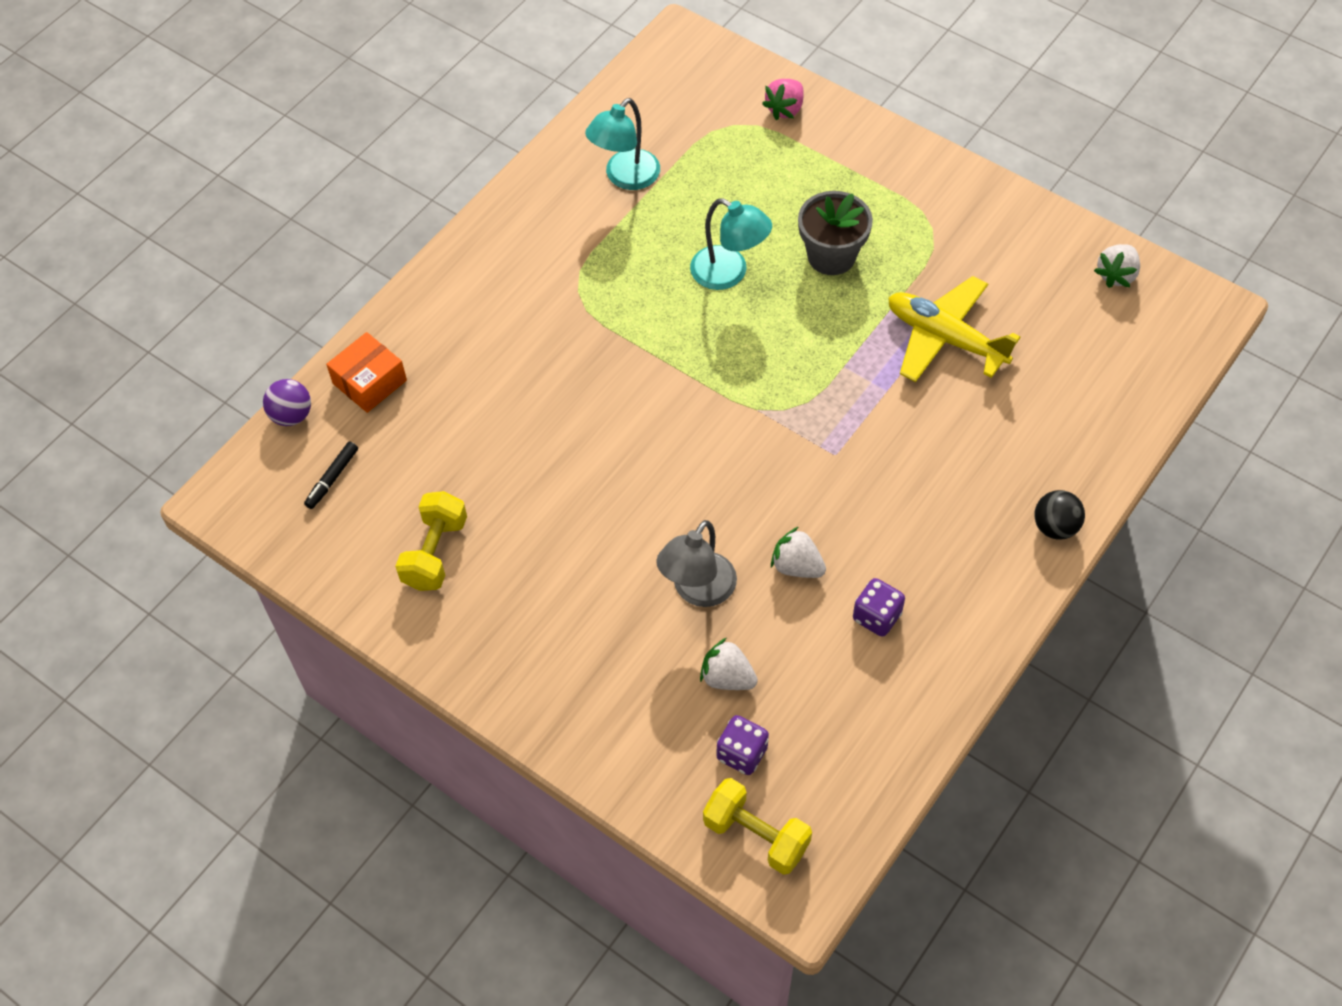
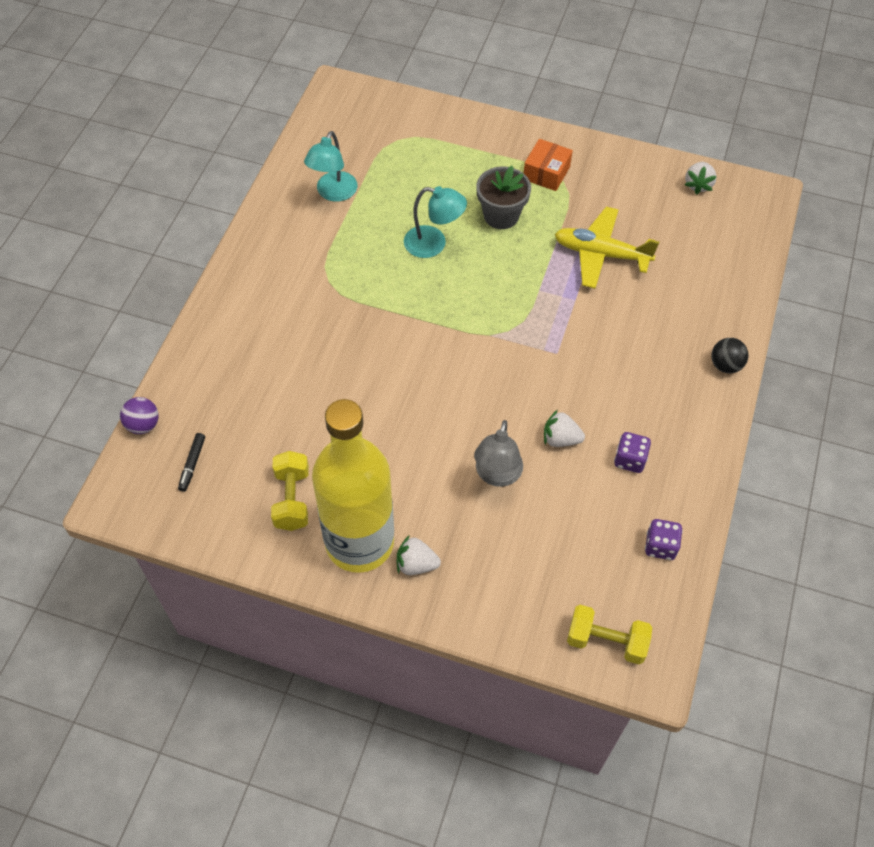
camera: 20 degrees left, 0 degrees up
orange box [326,332,407,413] -> orange box moved to [524,139,573,191]
white strawberry [700,638,758,690] -> white strawberry moved to [397,535,441,575]
purple dice [717,715,769,775] -> purple dice moved to [645,519,683,560]
pink strawberry [762,79,804,120] -> none
none -> yellow bottle [312,399,394,573]

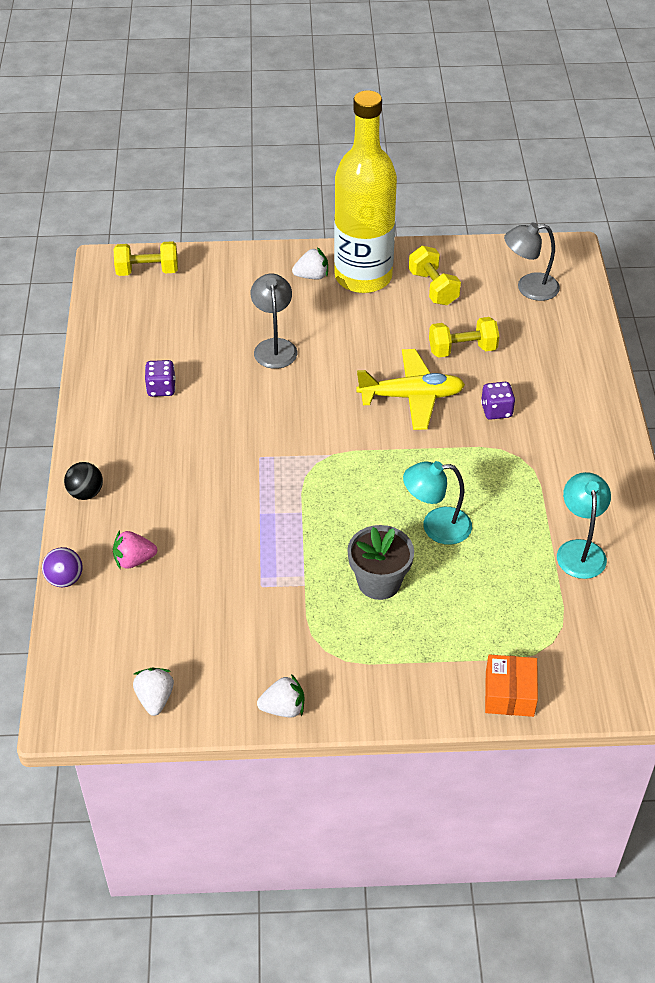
camera: 160 degrees right, 10 degrees down
purple ball [120,397,159,434] -> purple ball moved to [42,547,83,587]
black marker [178,433,205,492] -> grey lamp [504,222,560,301]
orange box [524,139,573,191] -> orange box moved to [485,655,538,717]
white strawberry [544,410,585,447] -> white strawberry moved to [257,674,304,717]
yellow plane [555,207,659,289] -> yellow plane moved to [356,349,465,430]
purple dice [645,519,683,560] -> purple dice moved to [481,382,515,420]
none -> pink strawberry [113,530,157,569]
none -> yellow dumbbell [429,317,499,358]

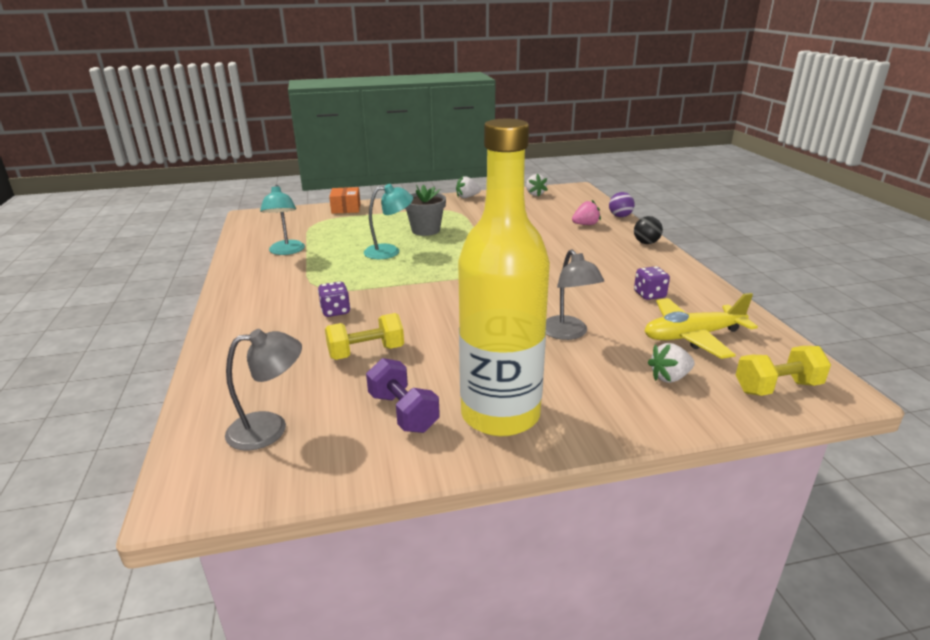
camera: 170 degrees right, 20 degrees down
white strawberry [292,247,328,279] -> white strawberry moved to [648,343,695,383]
yellow plane [356,349,465,430] -> yellow plane moved to [644,293,758,359]
yellow dumbbell [409,246,461,305] -> purple dumbbell [366,358,440,433]

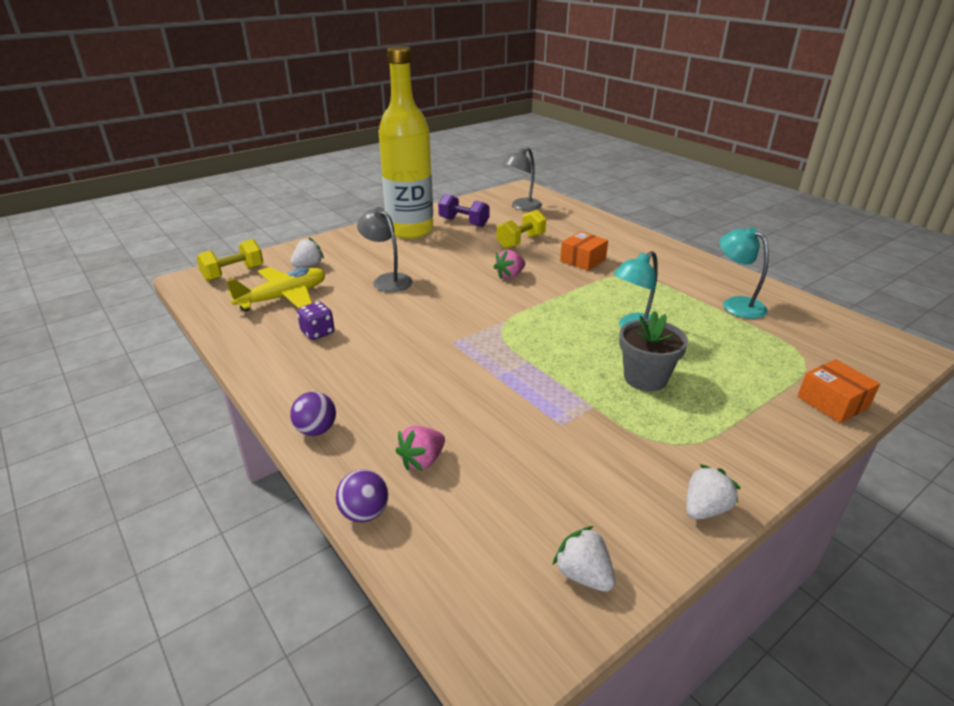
camera: 155 degrees right, 5 degrees up
purple dice [318,282,351,317] -> orange box [560,231,608,271]
black ball [634,216,663,244] -> purple ball [290,392,336,436]
none -> pink strawberry [493,250,525,279]

